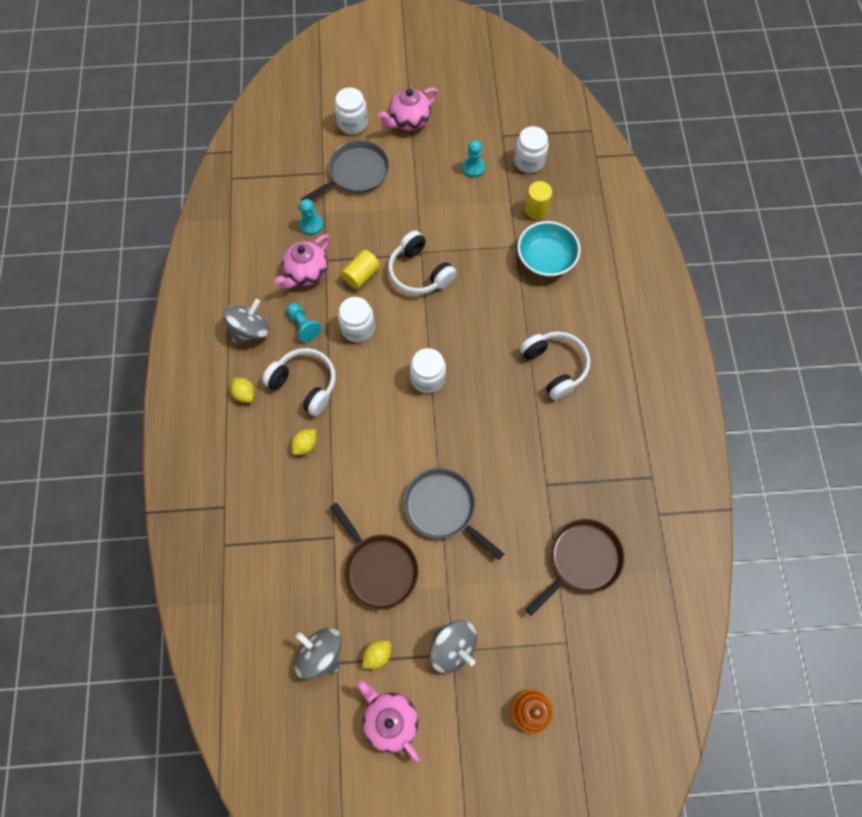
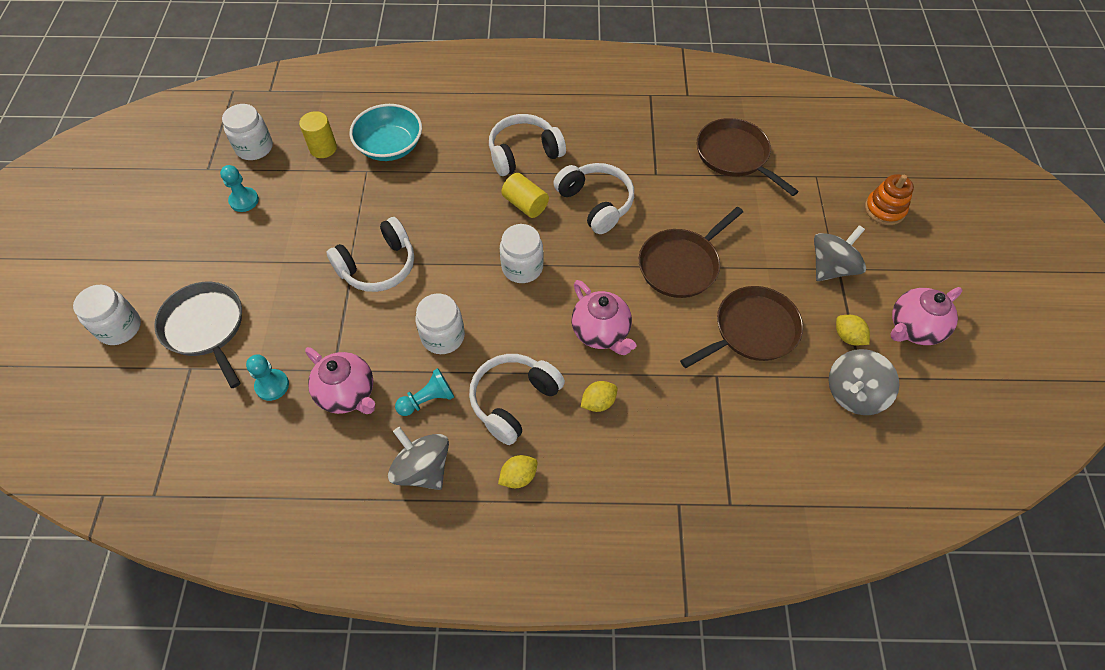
camera: 85 degrees left, 10 degrees down
yellow lemon [291,429,317,455] -> yellow lemon turned 75 degrees counterclockwise [581,381,618,412]
yellow cylinder [341,250,380,289] -> yellow cylinder moved to [501,173,549,218]
pink teapot [378,88,438,131] -> pink teapot moved to [572,280,636,355]
grey pan [403,468,504,560] -> brown pan [639,207,743,298]
none -> white headphones [554,163,634,234]

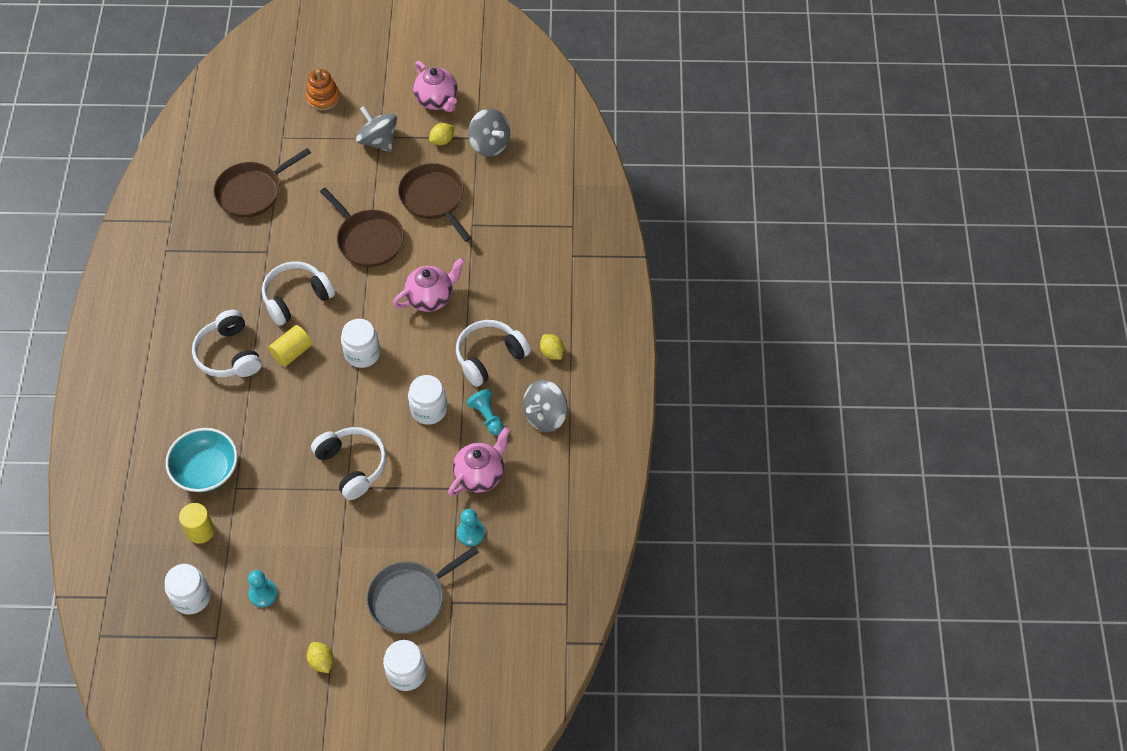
camera: 90 degrees left, 0 degrees up
white headphones [469,354,565,445] -> white headphones turned 105 degrees clockwise [456,320,531,387]
yellow lemon [581,381,618,412] -> yellow lemon moved to [307,642,334,673]

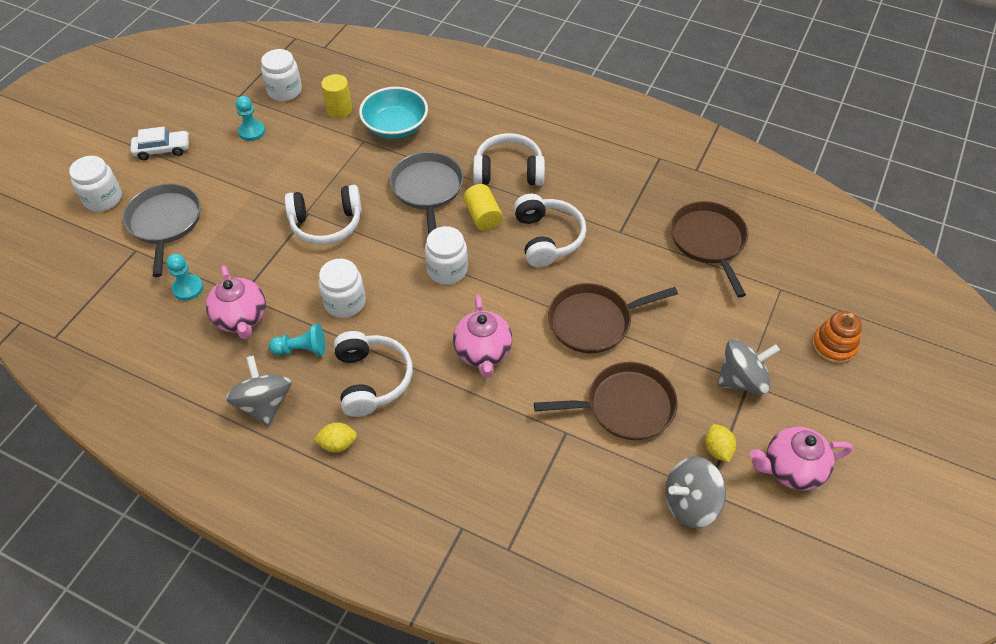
camera: 115 degrees right, 5 degrees down
yellow lemon [307,642,334,673] -> white car [130,127,189,160]
none -> grey pan [390,152,463,235]

